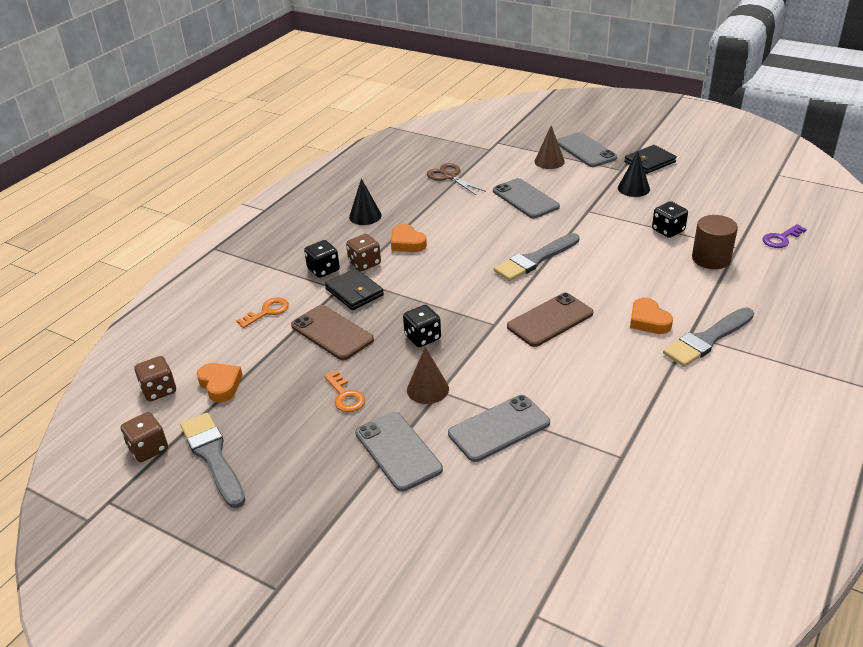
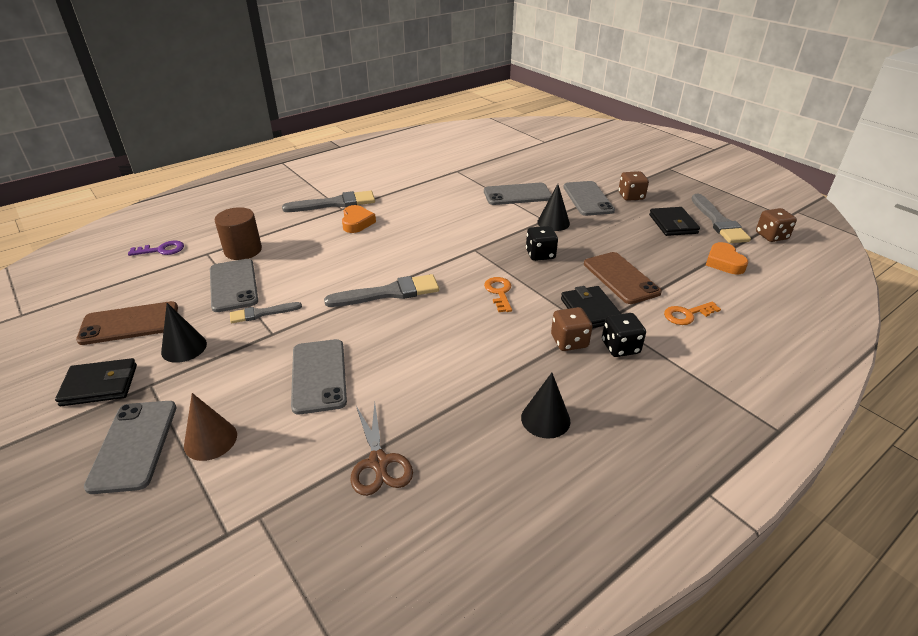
camera: 160 degrees left, 0 degrees up
brown dice [134,356,176,401] -> brown dice moved to [618,171,649,201]
orange key [324,371,365,412] -> orange key moved to [484,277,512,312]
orange heart [391,224,427,252] -> none
brown cone [407,347,449,404] -> black cone [537,184,570,231]
brown phone [507,293,593,347] -> brown phone moved to [76,301,178,345]
black dice [652,201,688,238] -> grey phone [210,259,258,312]
none -> grey brush [230,302,302,323]
none -> black wallet [649,207,700,236]

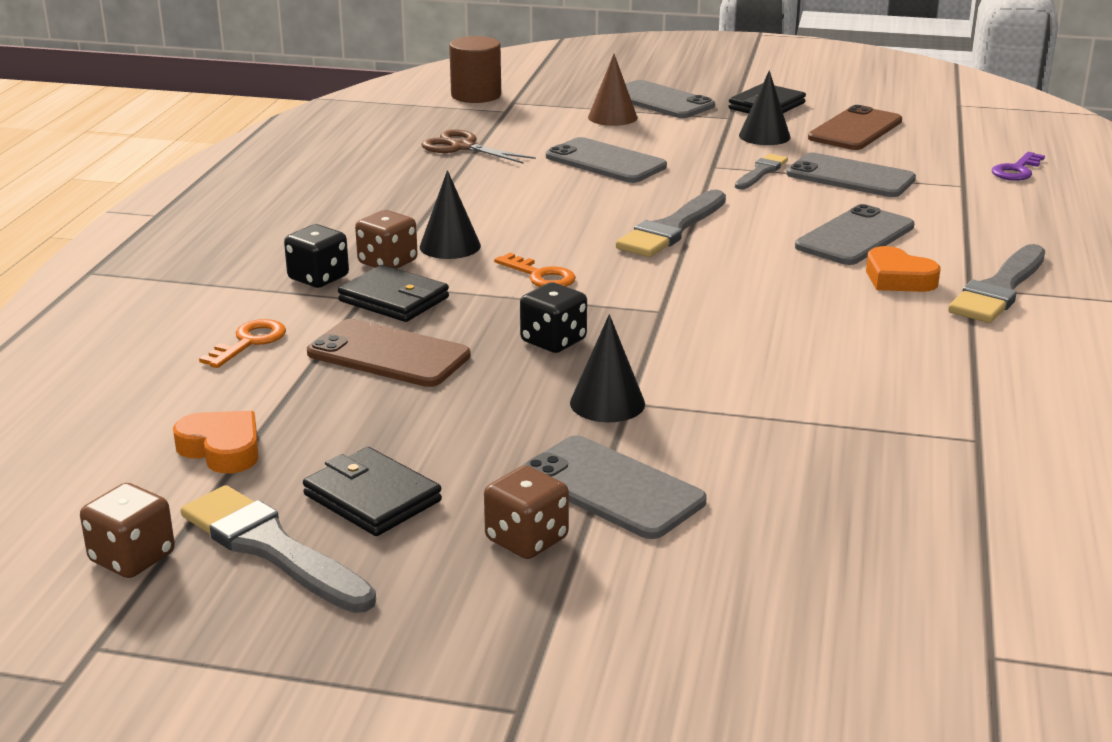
camera: 140 degrees right, 10 degrees down
brown cylinder [215,207,262,260] -> brown cylinder moved to [449,36,501,103]
grey phone [484,183,552,205] -> grey phone moved to [795,204,914,265]
black cone [521,373,570,439] -> black cone moved to [420,170,481,259]

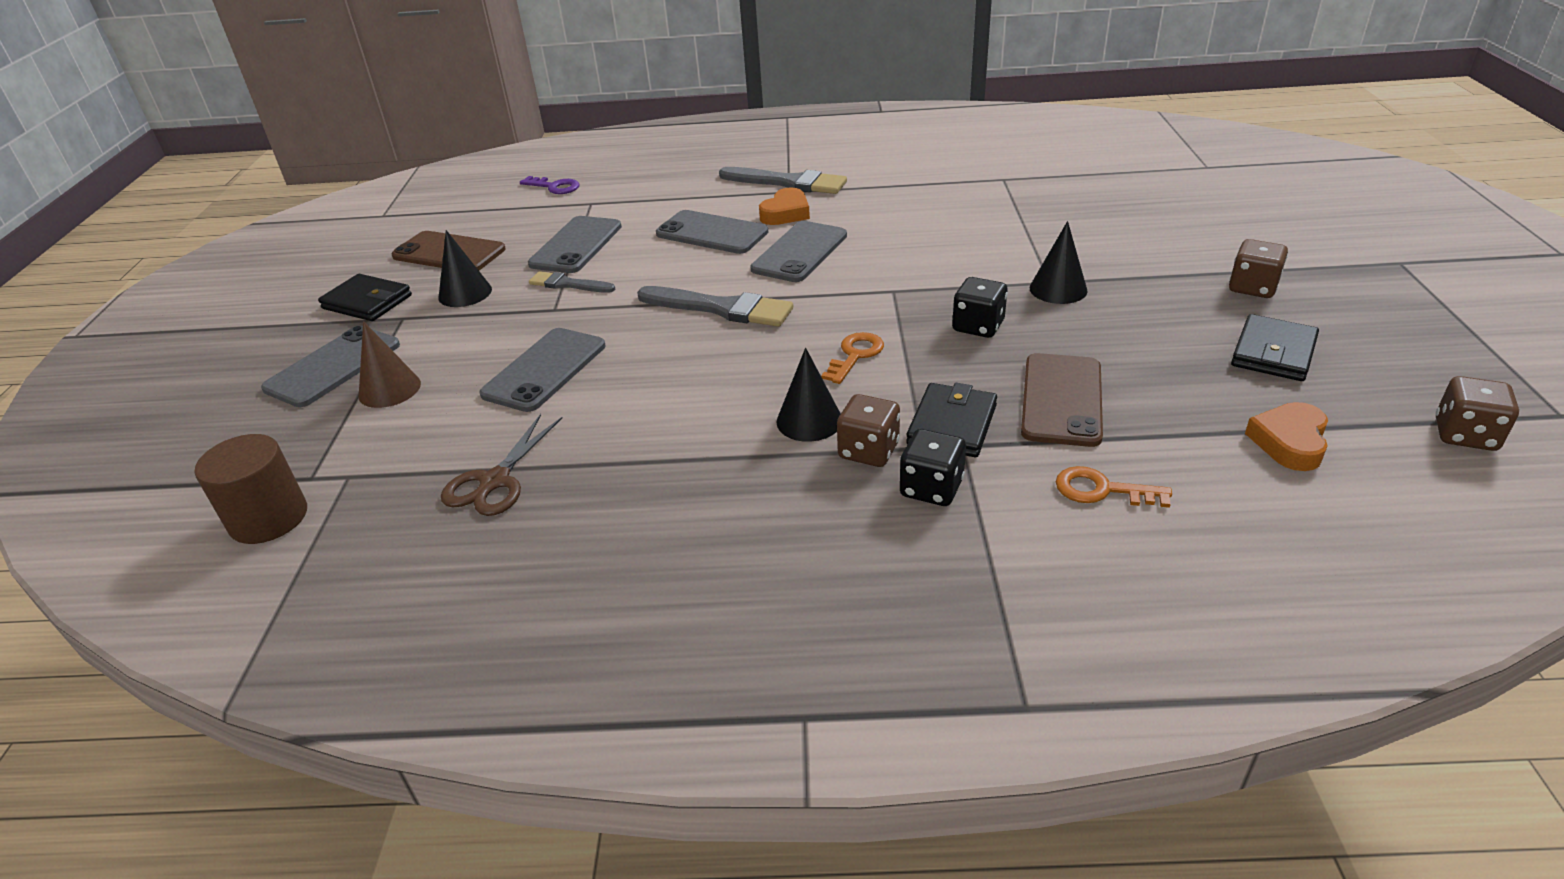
camera: 100 degrees left, 10 degrees up
grey brush [181,485,376,613] -> none
grey phone [522,435,707,539] -> grey phone moved to [750,221,847,282]

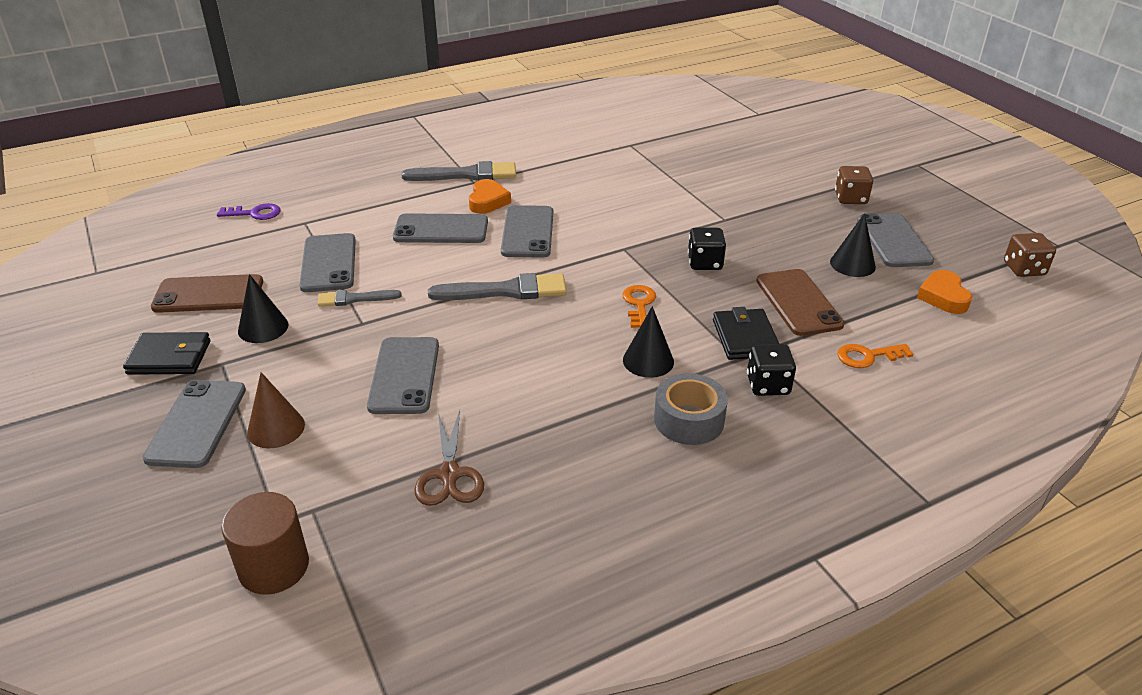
camera: 30 degrees left, 0 degrees up
brown dice [837,394,900,467] -> none
black cone [1030,221,1088,304] -> black cone moved to [830,213,876,277]
black wallet [1231,314,1319,381] -> grey phone [857,213,934,267]
none -> grey tape [654,373,728,445]

